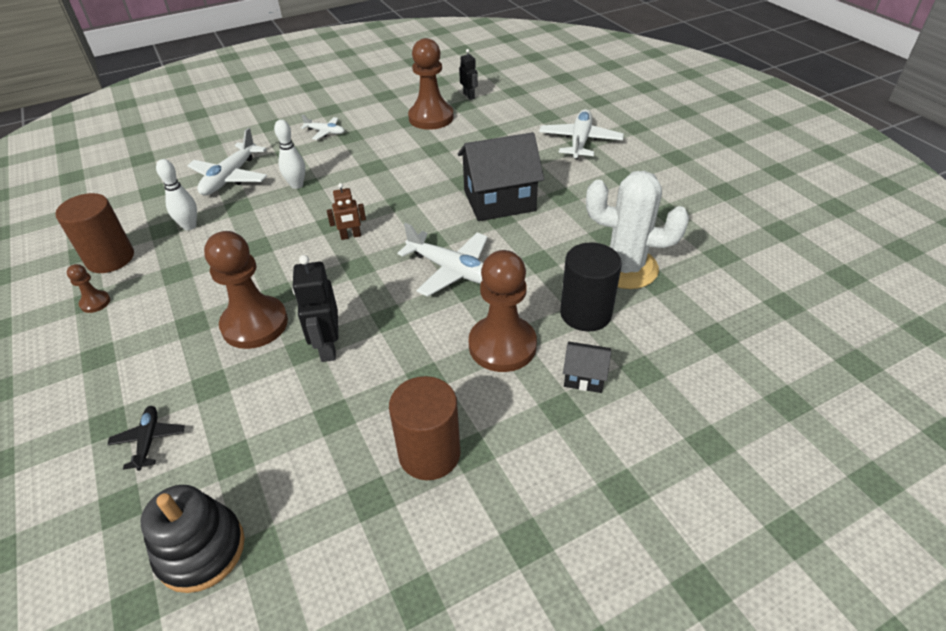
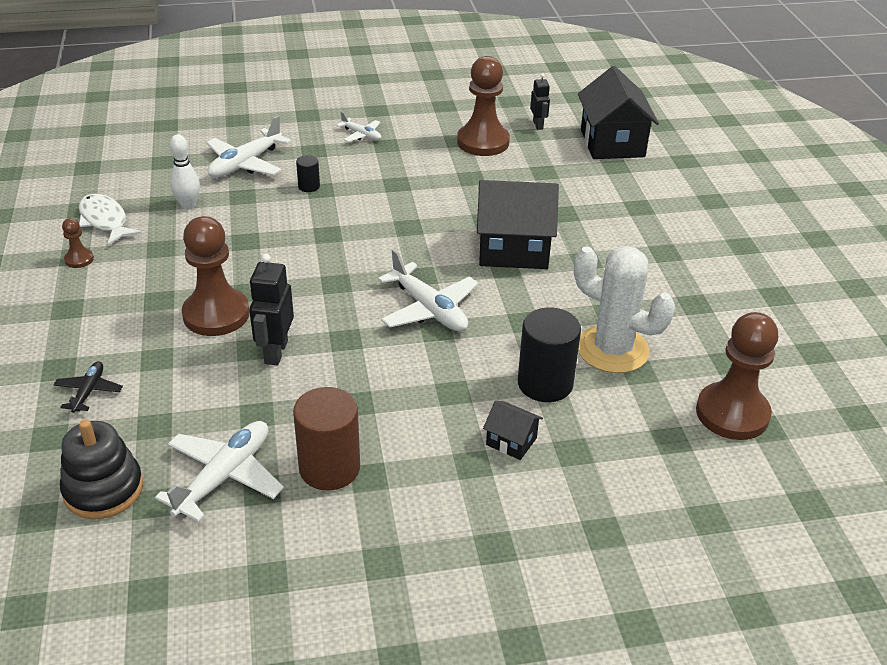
camera: 15 degrees right, 5 degrees down
brown cylinder [55,193,134,273] -> white fish [79,194,142,245]
white bowling pin [274,120,305,189] -> black cylinder [296,155,320,192]
brown robot [327,183,366,240] -> none
brown pawn [469,250,537,372] -> brown pawn moved to [696,312,778,440]
white plane [539,109,624,159] -> white plane moved to [155,421,284,522]
none -> black house [578,66,659,159]

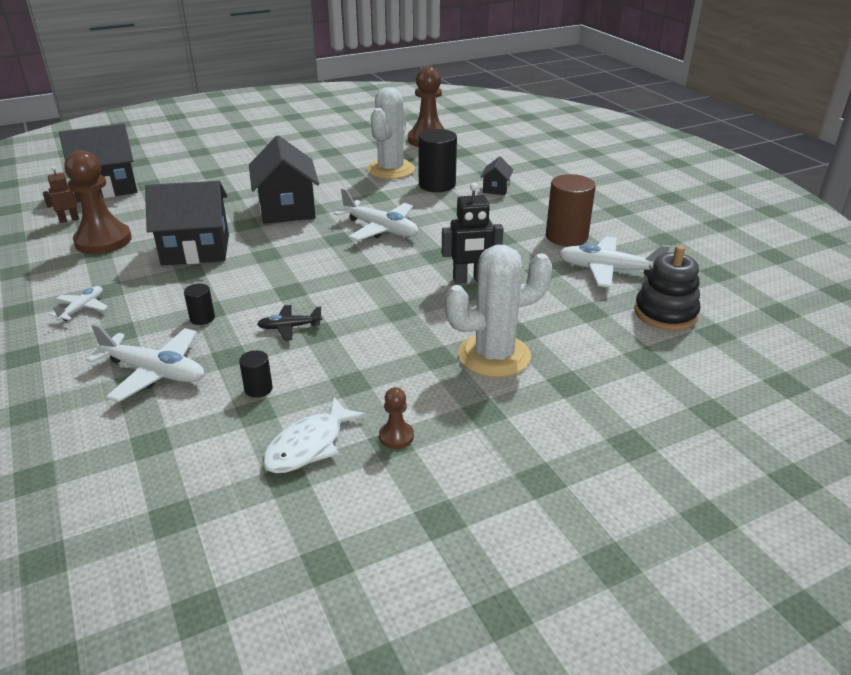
camera: 105 degrees left, 5 degrees down
black plane [54,361,123,413] -> black plane moved to [257,305,322,341]
white bowling pin [170,134,200,210] -> black cylinder [239,350,273,398]
brown pawn [182,216,250,336] -> none
white plane [378,249,478,332] -> white plane turned 90 degrees clockwise [334,188,418,241]
black robot [530,73,550,130] -> brown robot [43,167,81,223]
none -> black house [145,181,229,266]
none -> white cactus [445,245,552,378]

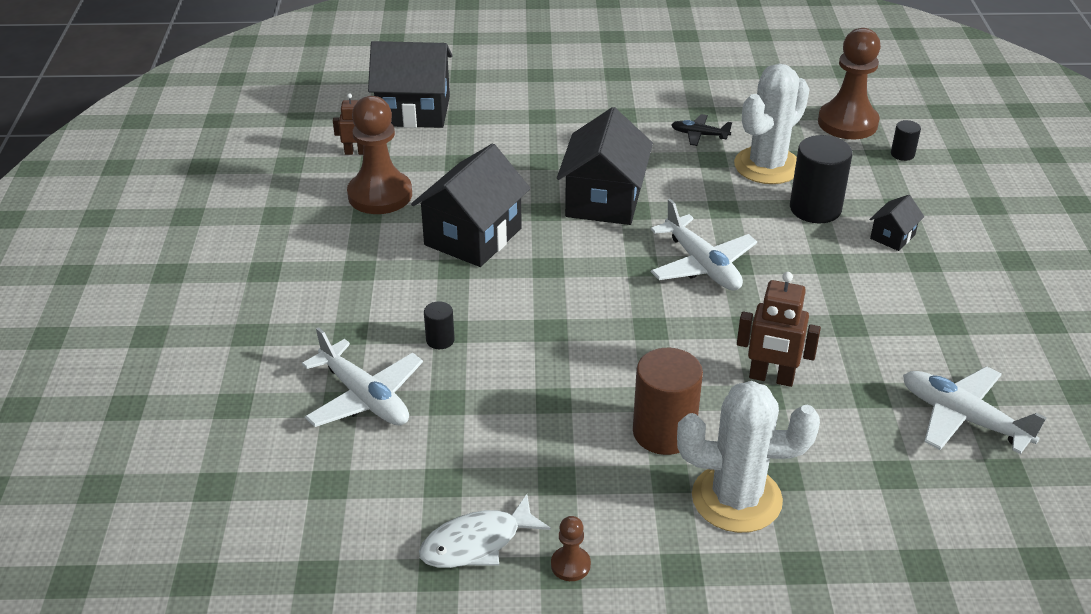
camera: 25 degrees right, 5 degrees up
white plane [49,286,108,321] -> none
black house [145,181,229,266] -> black house turned 75 degrees counterclockwise [411,144,531,267]
black cylinder [239,350,273,398] -> black cylinder moved to [891,120,921,161]
black plane [257,305,322,341] -> black plane moved to [672,114,732,146]
black robot [442,183,504,283] -> brown robot [737,272,821,387]
brown cylinder [546,174,596,246] -> brown cylinder moved to [633,348,703,455]
black stacking toy [634,245,700,331] -> none

